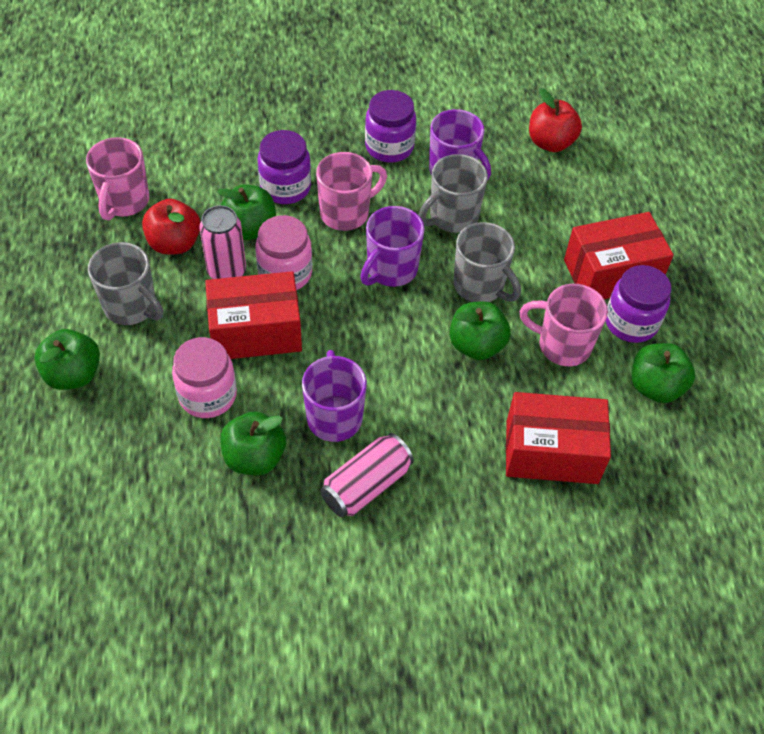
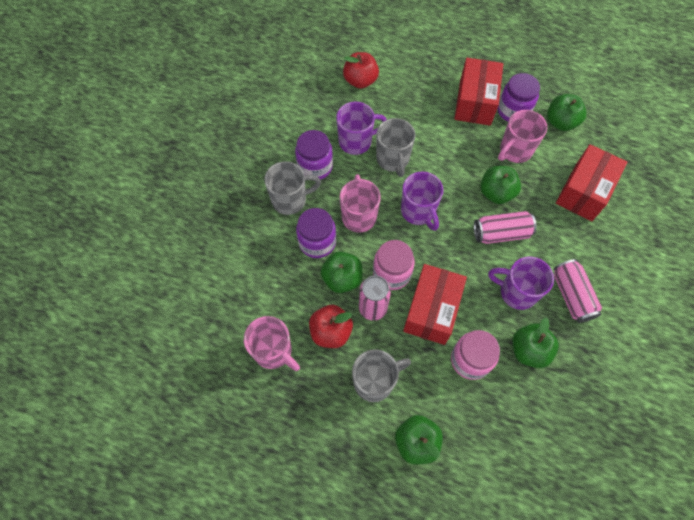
camera: 60 degrees left, 10 degrees up
grey mug [454,222,521,302] -> grey mug moved to [264,161,321,215]
none -> pink can [474,211,536,244]

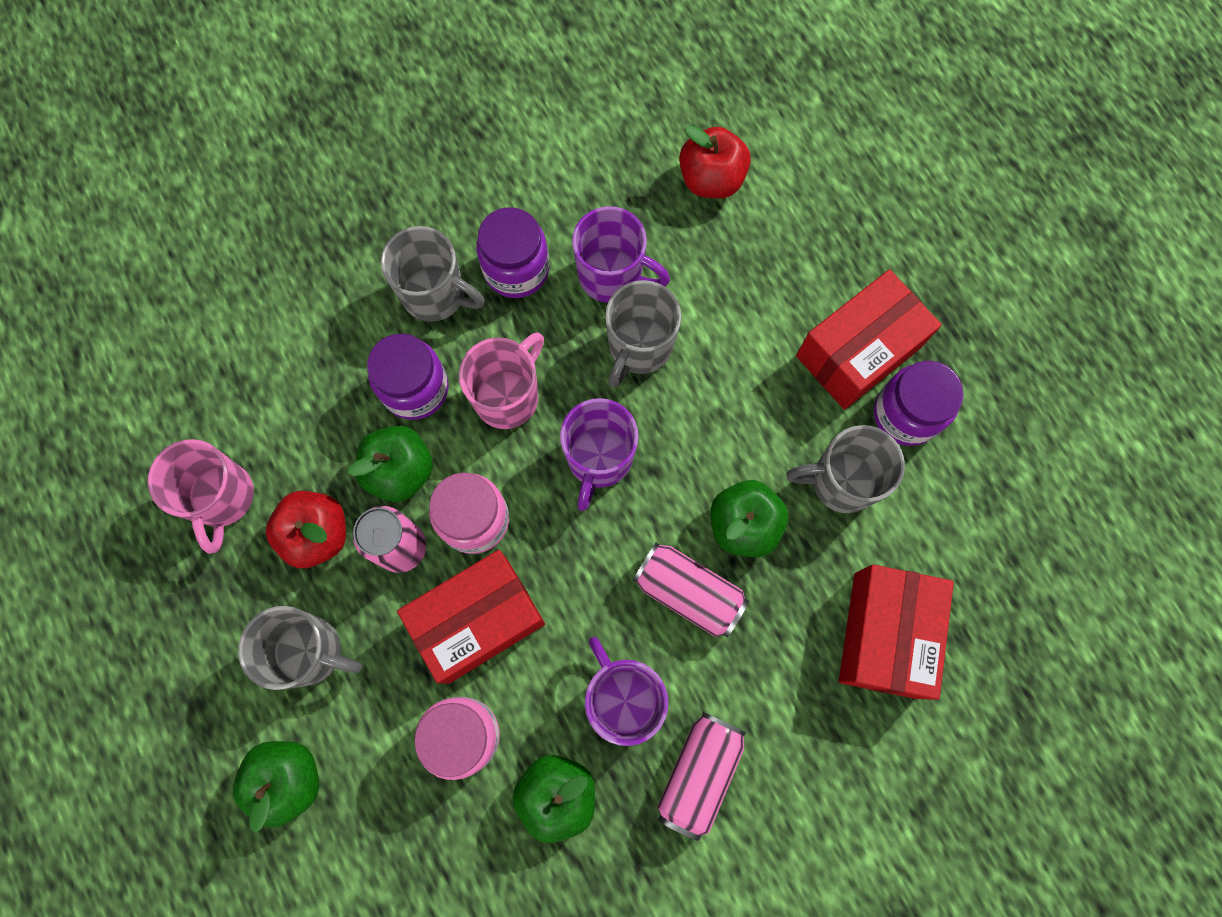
camera: 40 degrees right, 10 degrees up
pink mug [498,110,547,163] -> grey mug [787,425,905,513]
green apple [547,94,586,131] -> none
red box [556,144,627,221] -> red box turned 60 degrees counterclockwise [839,565,954,700]

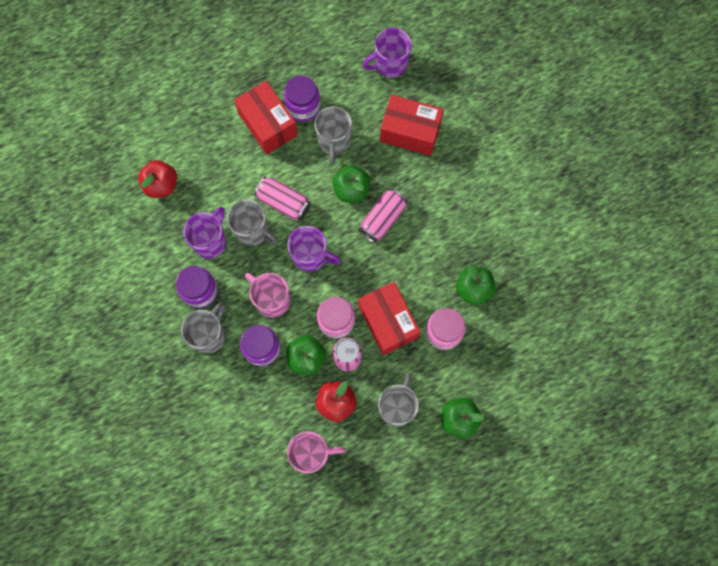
camera: 85 degrees left, 0 degrees up
purple mug [585,637,668,746] -> purple mug moved to [362,28,412,78]
pink can [657,712,746,841] -> pink can moved to [254,177,311,220]

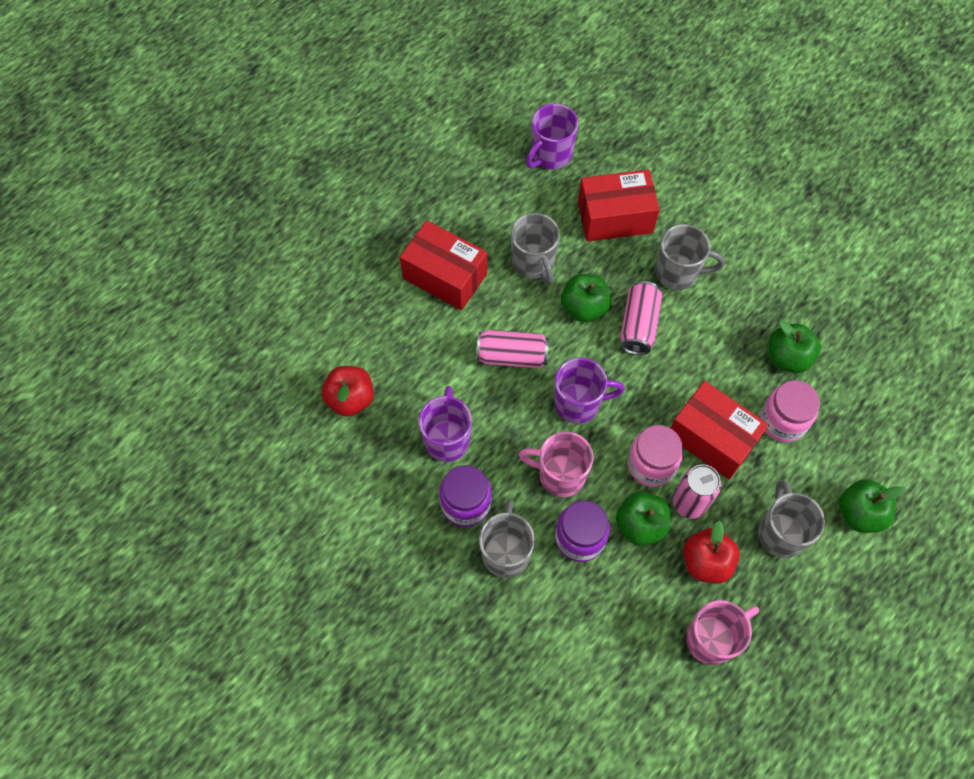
camera: 25 degrees left, 10 degrees down
grey mug [227,200,278,246] -> grey mug moved to [656,224,725,290]
purple jar [284,75,320,122] -> none

